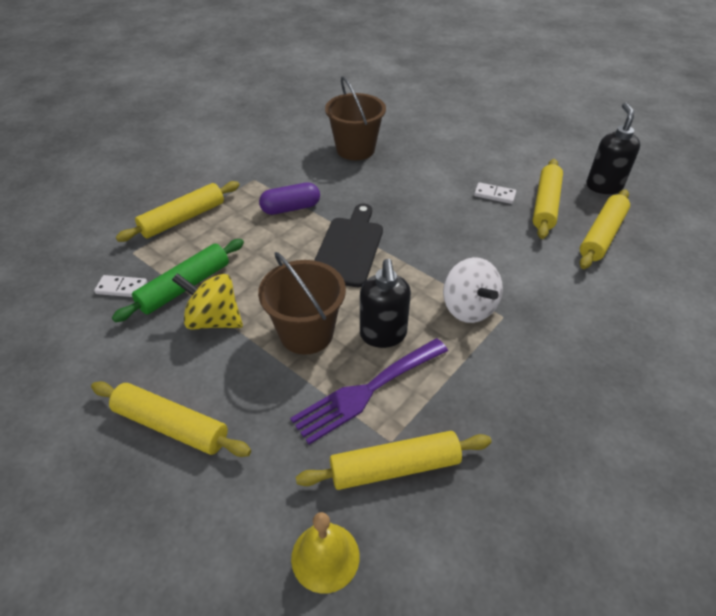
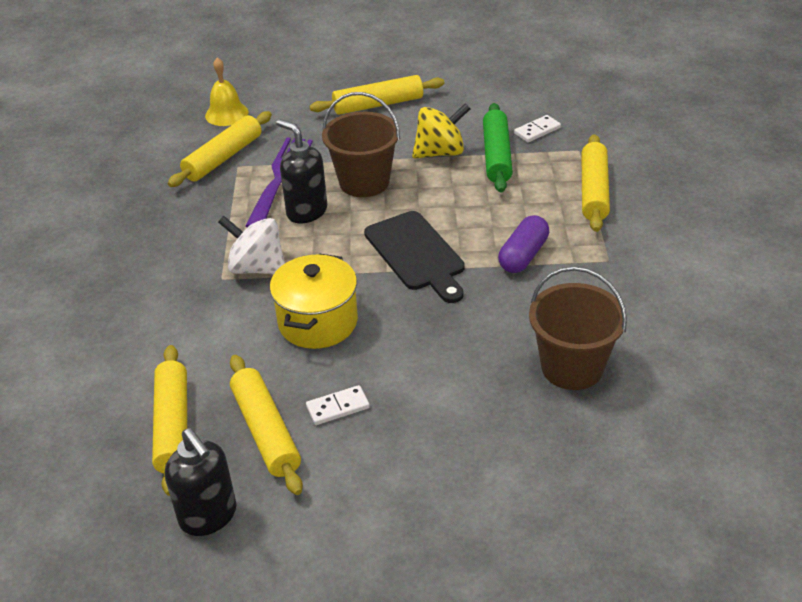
camera: 140 degrees right, 5 degrees down
none -> yellow pot [270,253,358,349]

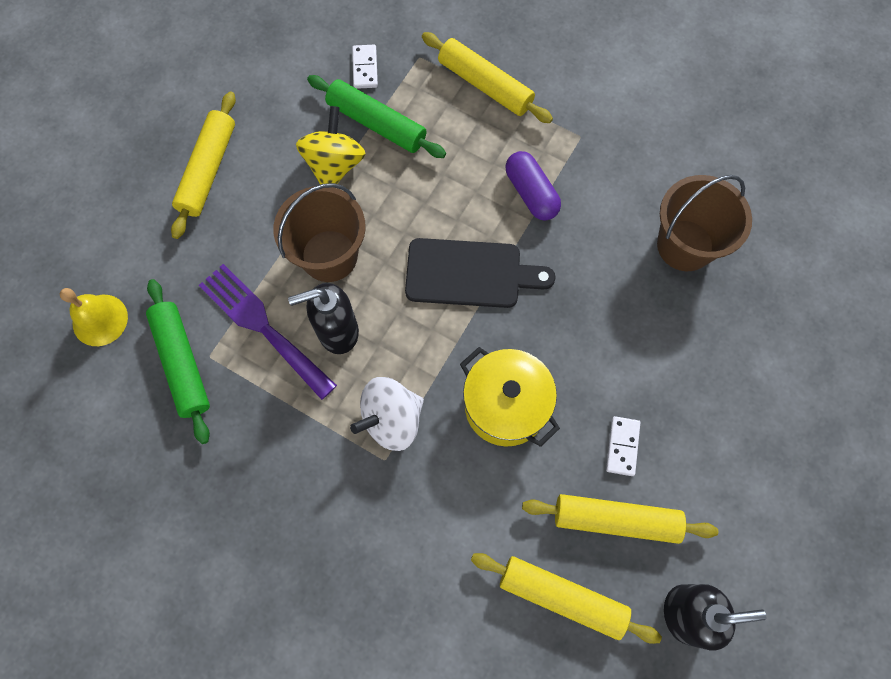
camera: 60 degrees left, 30 degrees up
yellow rolling pin [168,111,272,187] -> green rolling pin [146,279,210,444]

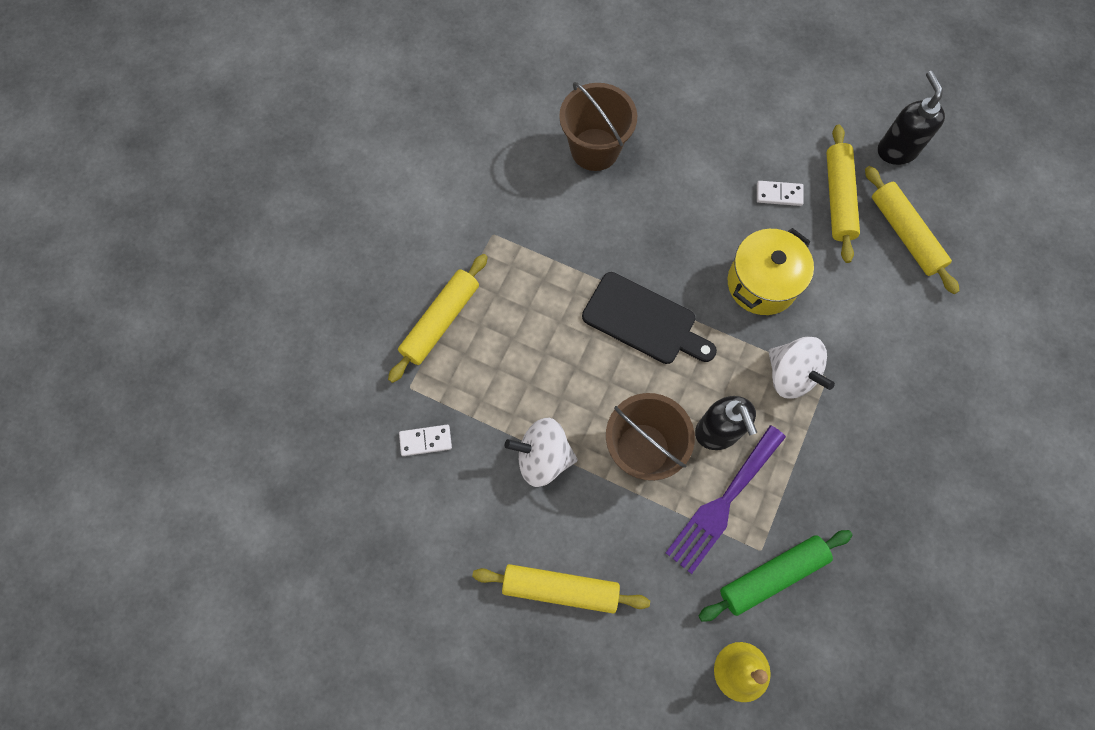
camera: 95 degrees left, 0 degrees up
yellow spinning top [296,106,366,185] -> white spinning top [505,418,578,487]
green rolling pin [307,75,446,158] -> none
black cutting board [405,238,556,308] -> black cutting board turned 120 degrees clockwise [582,272,717,364]
yellow rolling pin [471,553,662,644] -> yellow rolling pin turned 45 degrees counterclockwise [865,166,959,294]
purple capsule [505,151,561,221] -> none

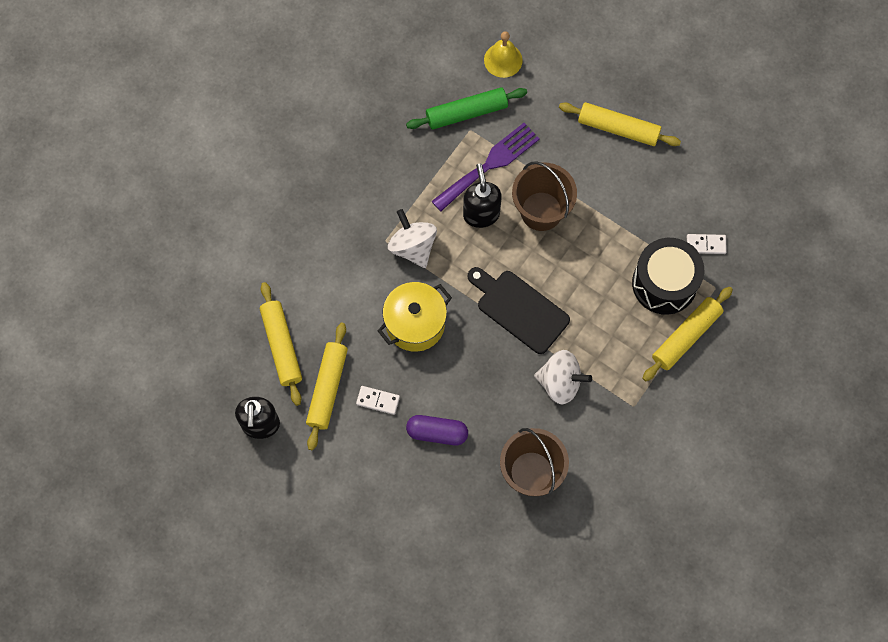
camera: 170 degrees left, 0 degrees up
white spinning top [505,418,578,487] -> white spinning top moved to [534,350,592,404]
none -> purple capsule [406,415,468,445]
none -> black drum [632,238,704,315]

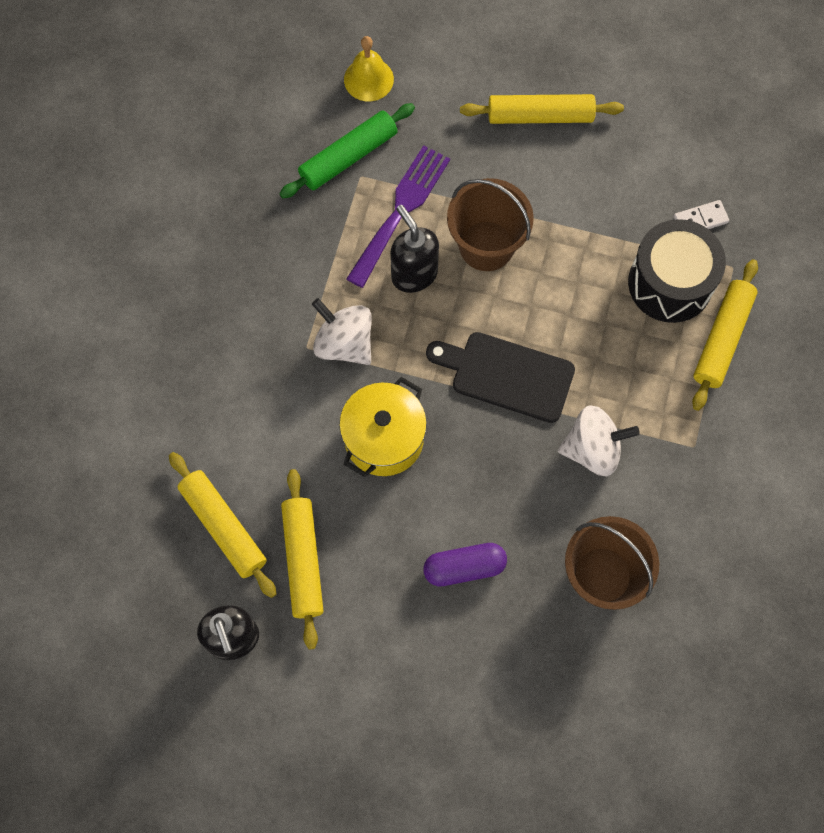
camera: 20 degrees left, 0 degrees up
white domino [356,386,400,415] -> none

